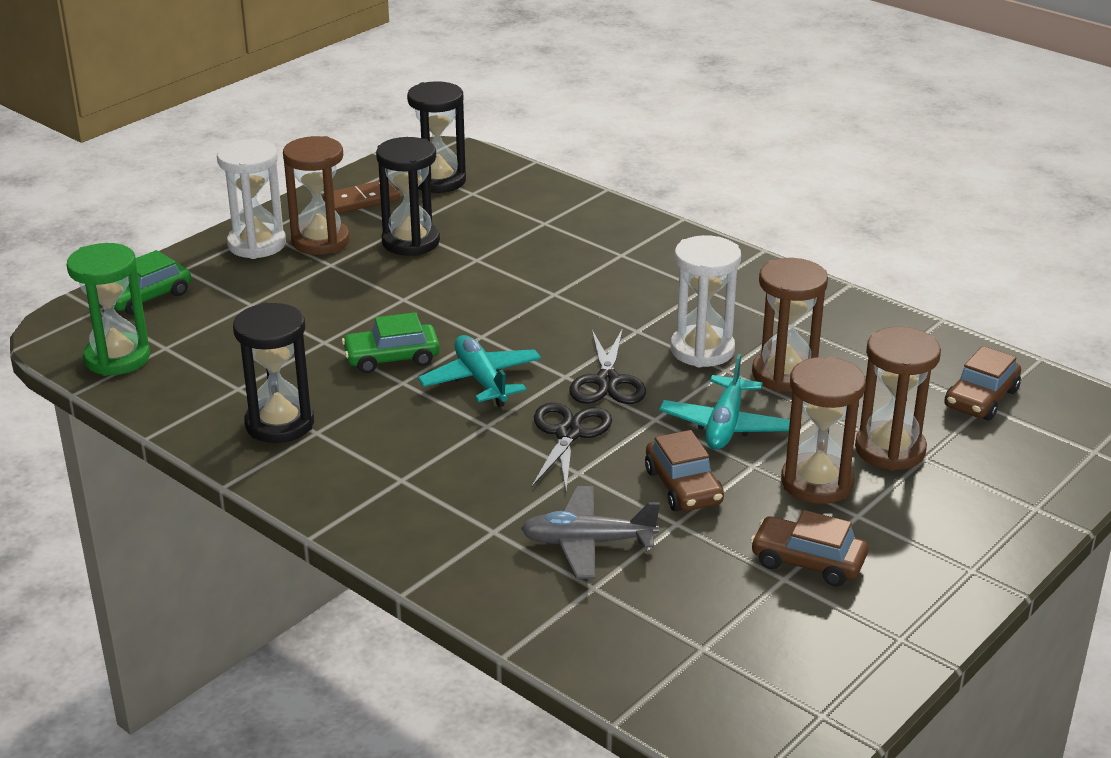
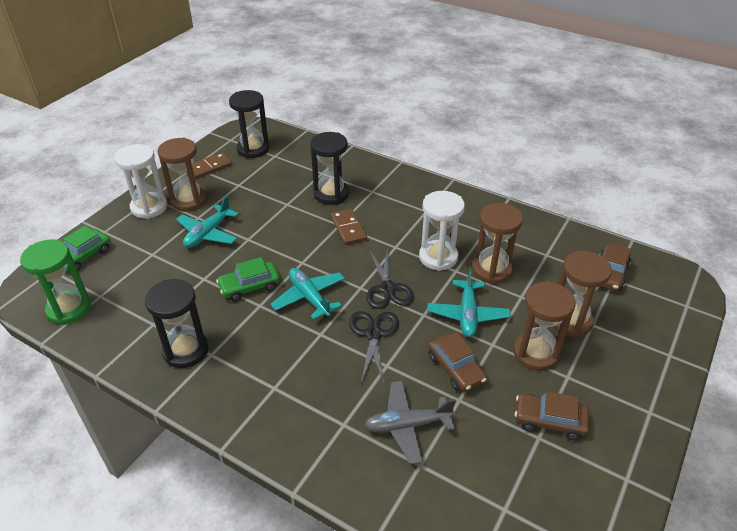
camera: 10 degrees left, 10 degrees up
black hourglass [376,137,440,256] -> black hourglass moved to [310,132,349,205]
none -> turquoise plane [176,196,239,248]
none -> brown domino [331,209,367,245]

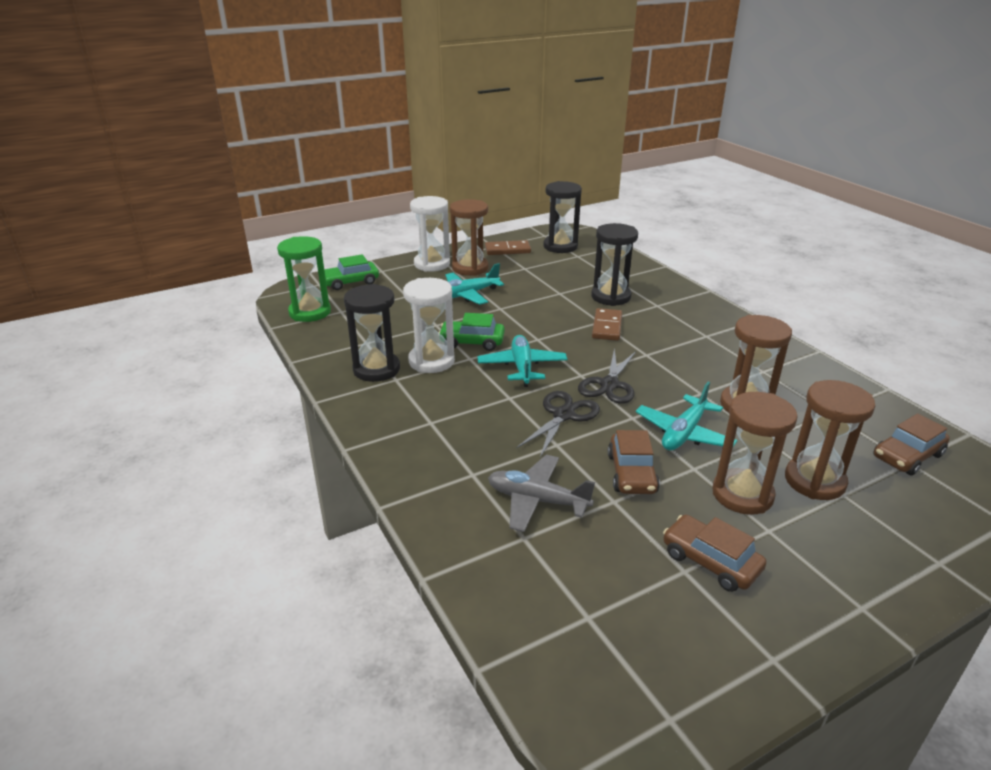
camera: 30 degrees right, 10 degrees down
white hourglass [419,191,465,271] -> white hourglass moved to [403,278,455,373]

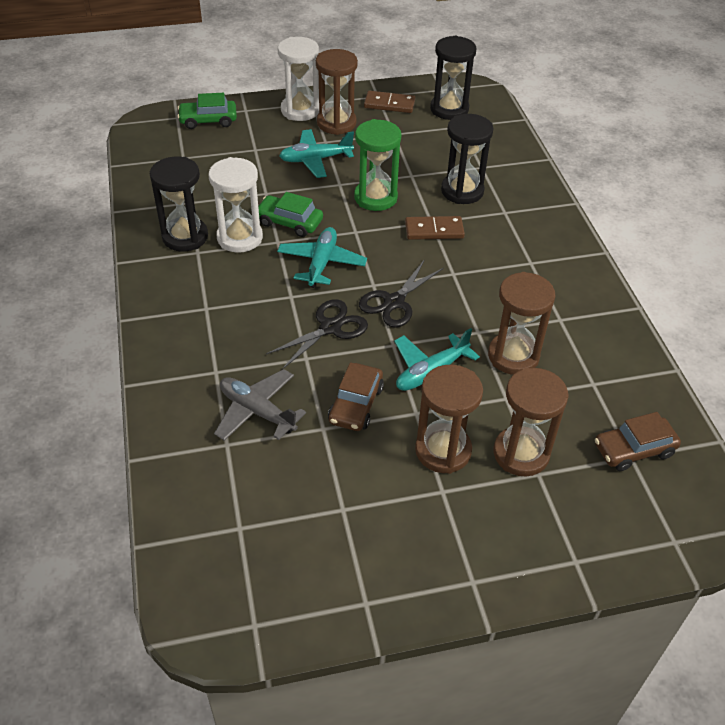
camera: 15 degrees right, 15 degrees up
green hourglass [277,236,331,322] -> green hourglass moved to [354,119,401,211]
brown domino [592,308,622,341] -> brown domino turned 60 degrees clockwise [405,216,465,240]
brown car [663,515,766,592] -> none

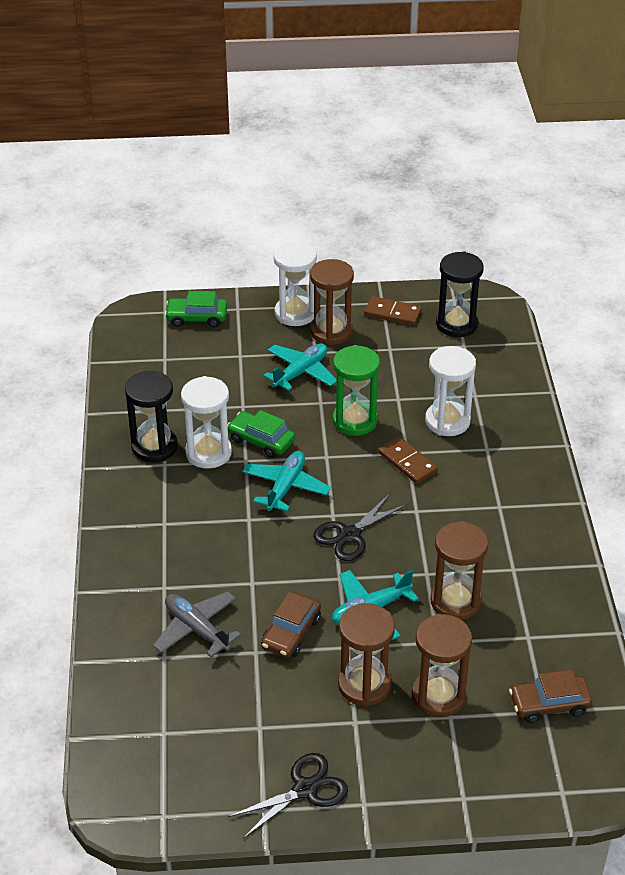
camera: 10 degrees right, 5 degrees down
black scissors [266,299,368,369] -> black scissors moved to [228,753,348,839]
turquoise plane [279,129,354,178] -> turquoise plane turned 135 degrees clockwise [263,344,337,391]
brown domino [405,216,465,240] -> brown domino turned 45 degrees clockwise [378,436,438,484]
black hourglass [441,114,494,204] -> white hourglass [425,346,476,436]

